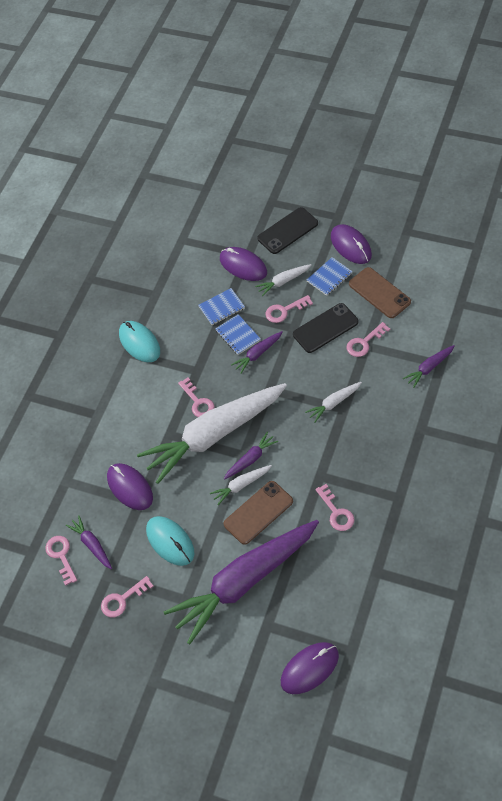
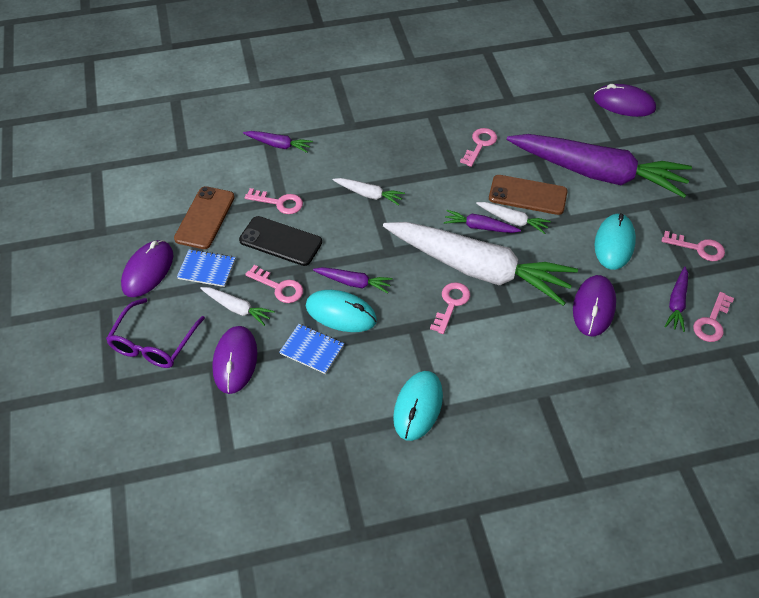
camera: 130 degrees left, 5 degrees down
blue notebook [215,314,261,355] -> turquoise mouse [306,290,377,332]
black phone [257,207,318,254] -> purple glasses [106,298,205,368]

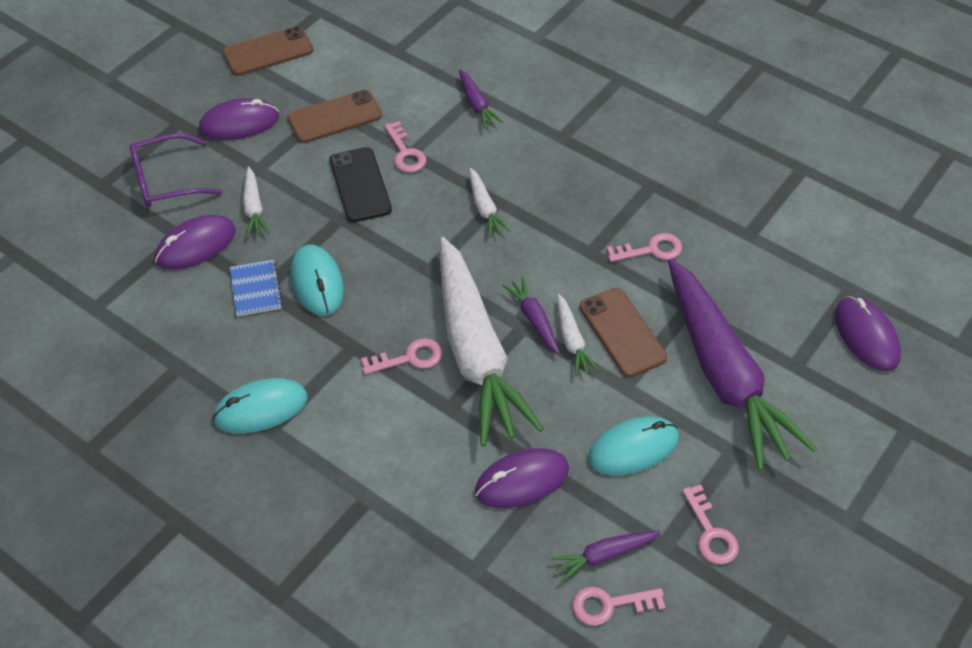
camera: 50 degrees right, 0 degrees up
blue notebook [177,249,236,287] -> none
pink key [245,265,303,303] -> none
purple carrot [313,267,393,293] -> none
none -> brown phone [223,26,314,76]

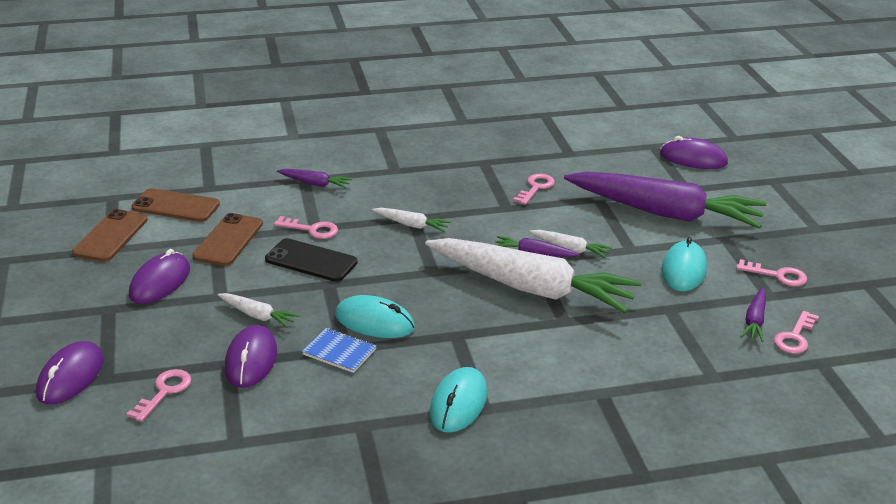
camera: 50 degrees left, 20 degrees down
purple glasses [130,133,223,207] -> none
pink key [361,338,442,375] -> pink key moved to [127,369,192,422]
purple mouse [475,448,569,508] -> purple mouse moved to [36,341,104,405]
brown phone [580,288,667,377] -> brown phone moved to [131,188,220,222]

